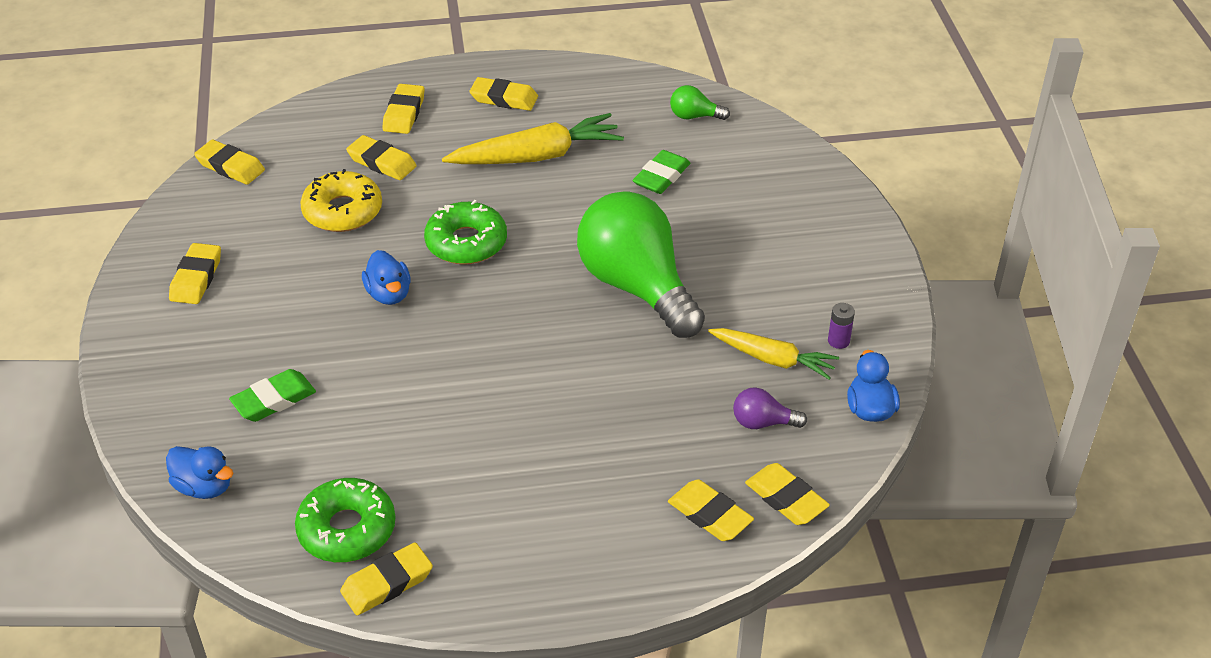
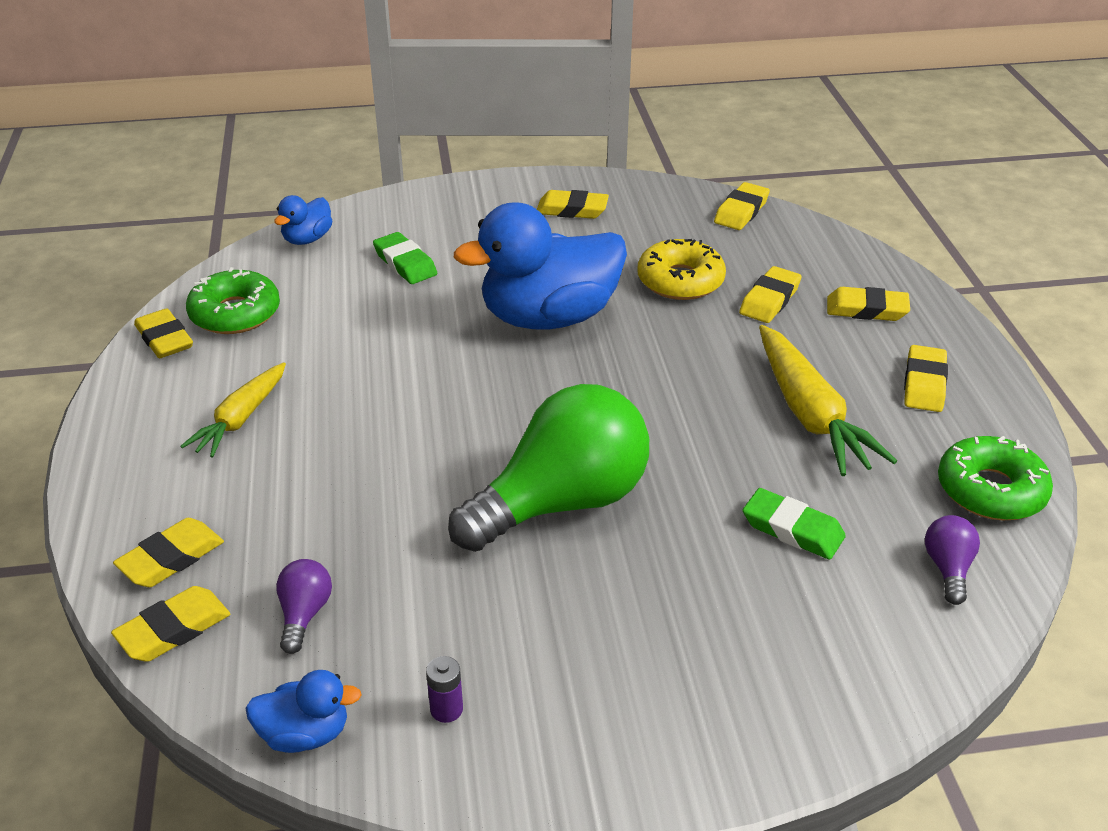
camera: 90 degrees right, 5 degrees down
blue duck [362,250,411,305] -> blue duck [454,202,627,329], size x2.22
green donut [424,200,507,265] -> green donut moved to [938,436,1053,520]
green light bulb [670,85,730,120] -> purple light bulb [925,515,980,605]
yellow carrot [708,328,839,380] -> yellow carrot moved to [180,362,286,458]

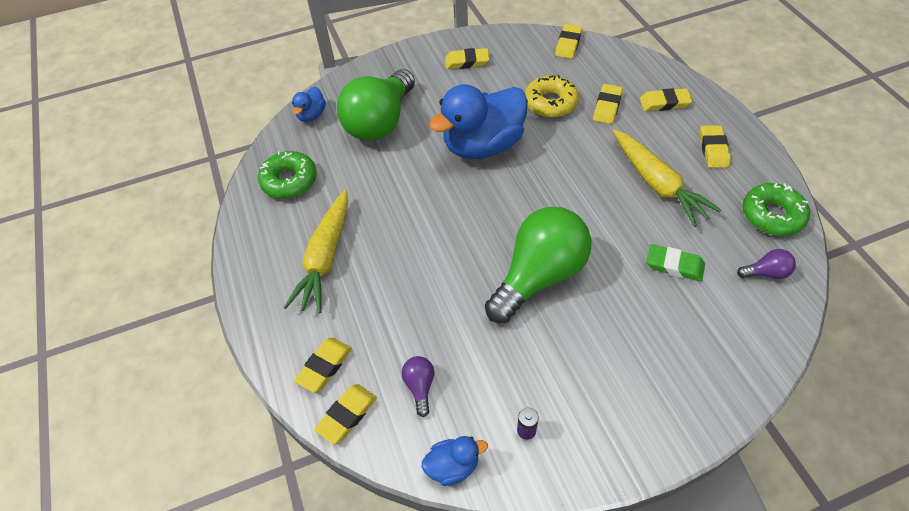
camera: 10 degrees left, 15 degrees up
yellow eraser [134,308,193,358] -> none
yellow carrot [180,362,286,458] -> yellow carrot [284,190,348,313], size x1.56
green eraser [373,232,437,284] -> green light bulb [337,69,415,141]
purple light bulb [925,515,980,605] -> purple light bulb turned 90 degrees clockwise [737,249,796,279]

